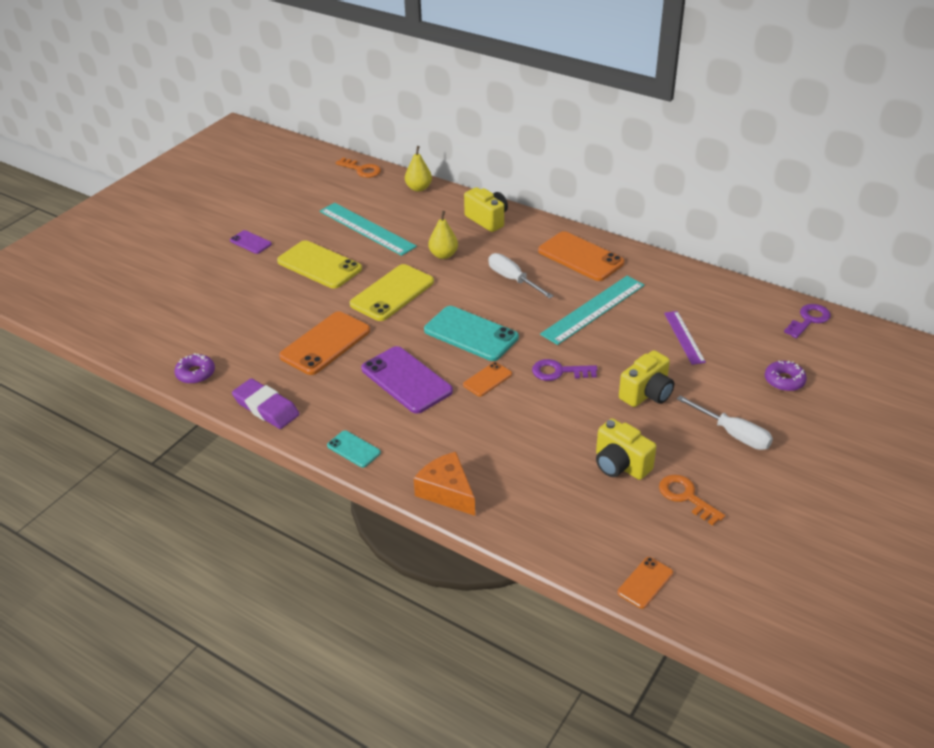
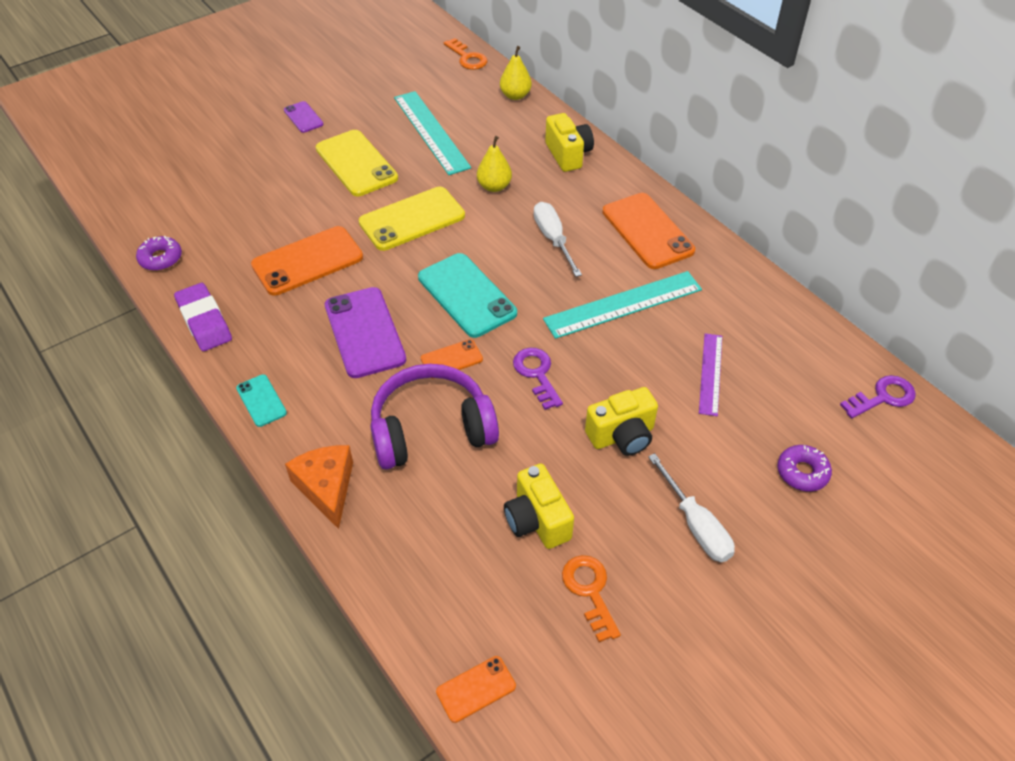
camera: 20 degrees right, 10 degrees up
purple key [532,359,597,381] -> purple key turned 45 degrees clockwise [513,348,563,410]
none -> purple headphones [370,364,499,470]

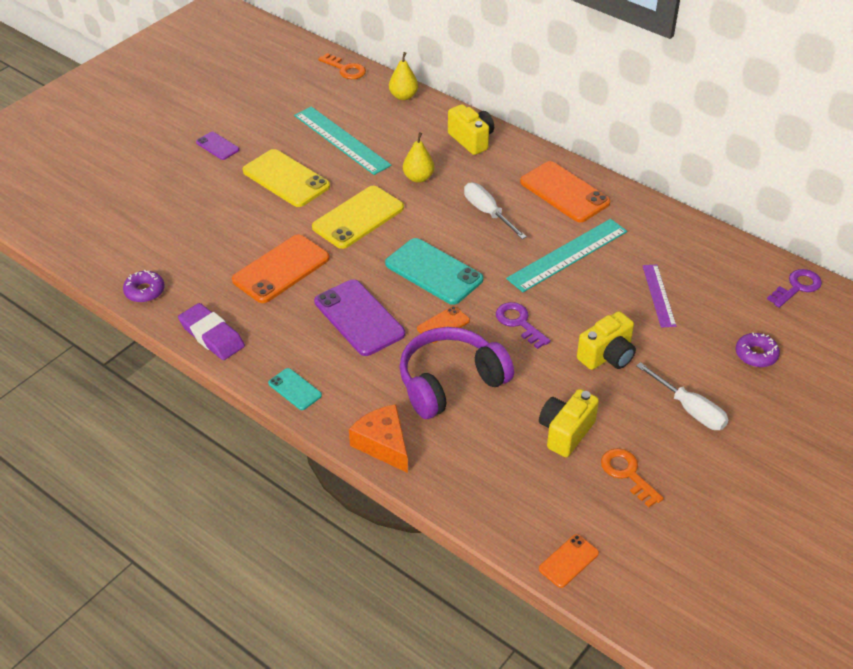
camera: 15 degrees left, 5 degrees down
yellow camera [504,464,574,549] -> yellow camera turned 75 degrees clockwise [539,389,599,457]

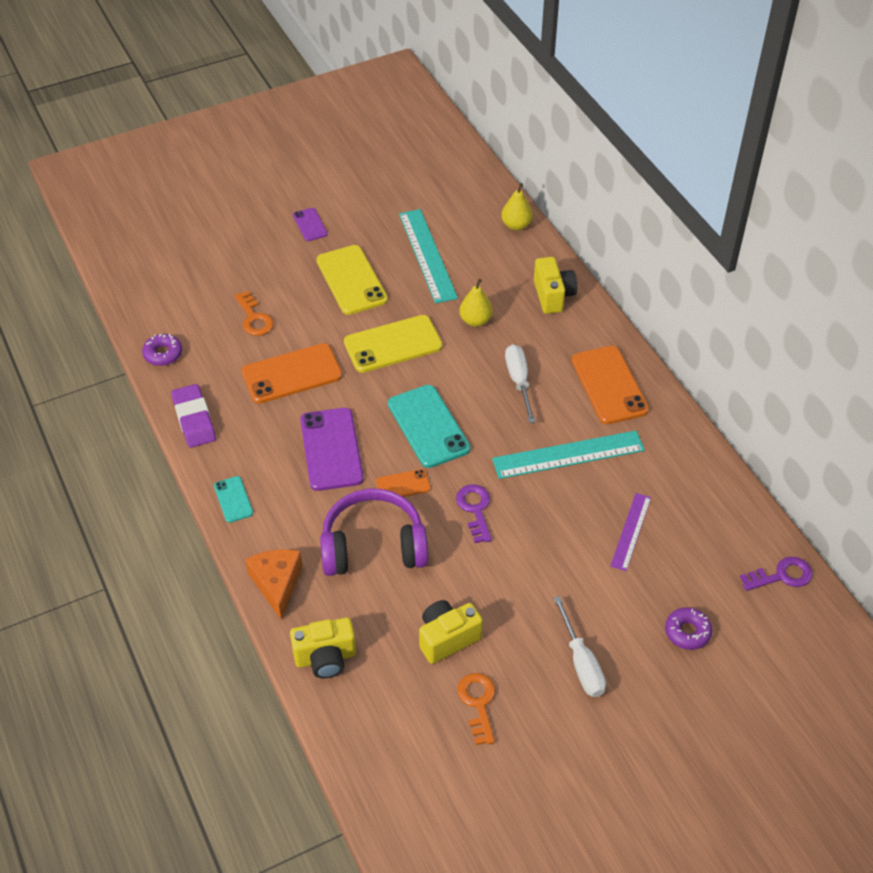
camera: 25 degrees right, 5 degrees up
orange key [318,53,366,79] -> orange key moved to [235,291,274,336]
orange phone [539,534,599,588] -> none
yellow camera [577,311,636,370] -> yellow camera moved to [290,618,356,678]

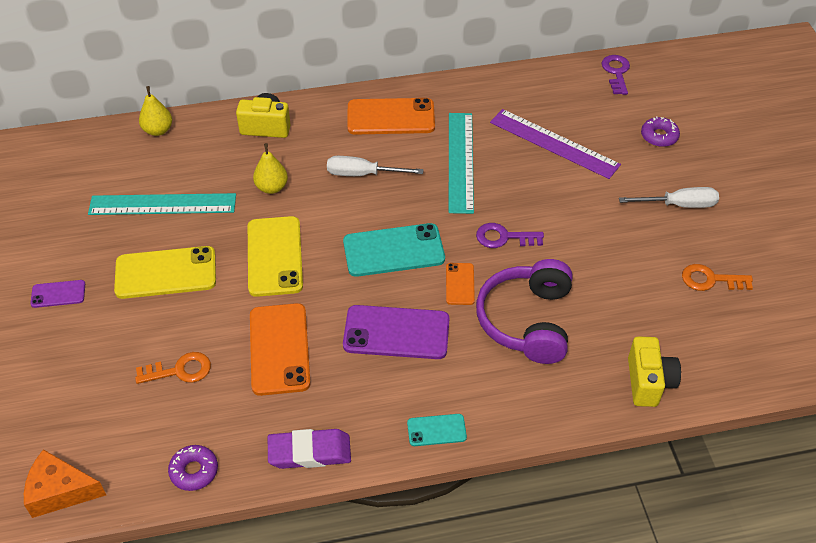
camera: 75 degrees left, 0 degrees up
orange cheese [245,549,303,620] -> orange cheese moved to [24,449,106,518]
yellow camera [419,600,483,664] -> none
purple ruler [610,493,651,571] -> purple ruler [490,109,621,179], size x1.67

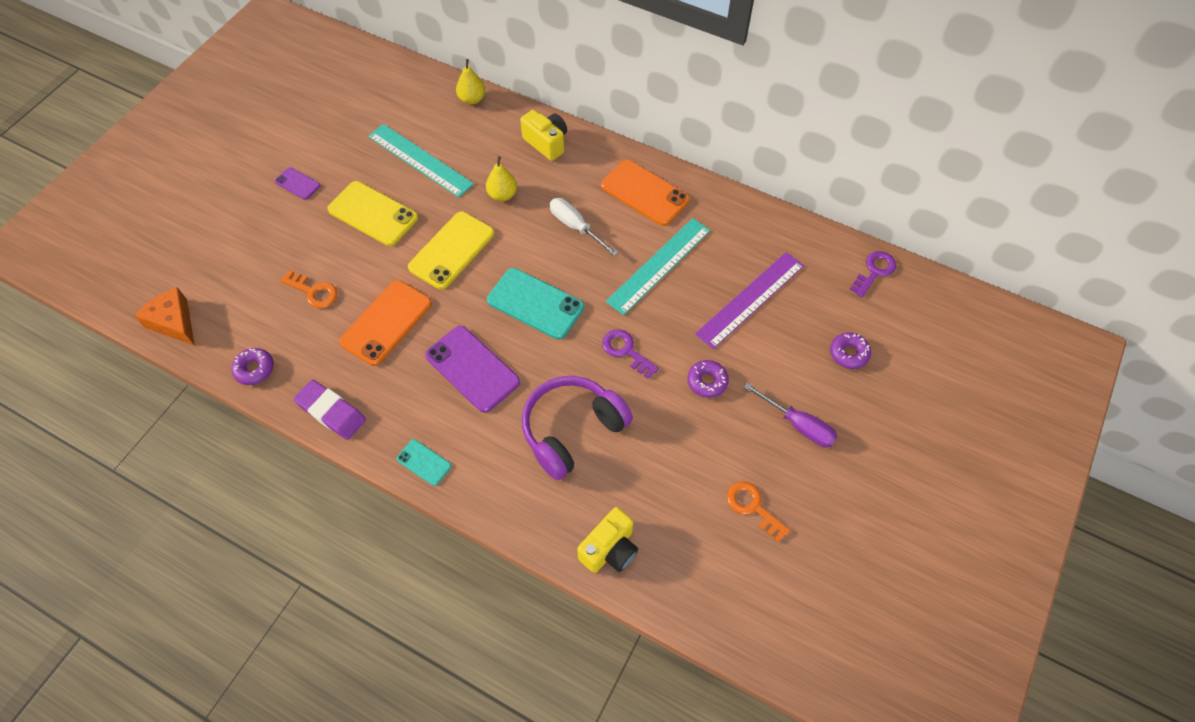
camera: 40 degrees right, 10 degrees up
orange phone [446,263,475,305] -> none
purple ruler [490,109,621,179] -> purple ruler turned 60 degrees clockwise [695,252,804,349]
white screwdriver [619,187,719,208] -> purple screwdriver [744,383,838,447]
none -> purple donut [687,360,729,398]

